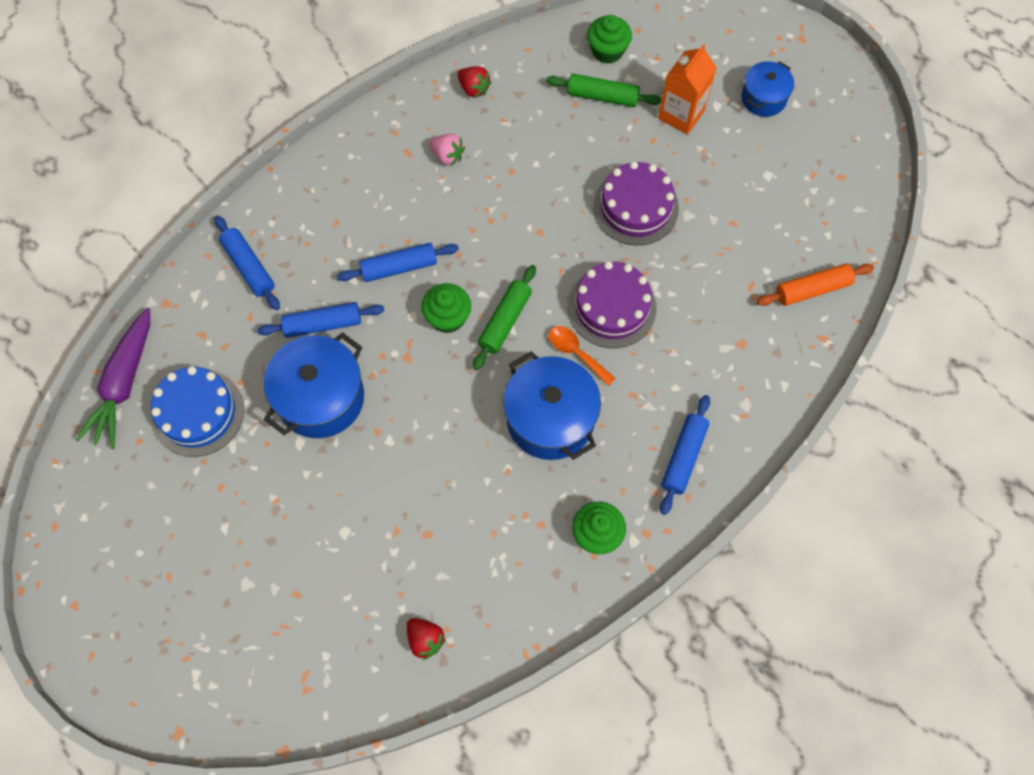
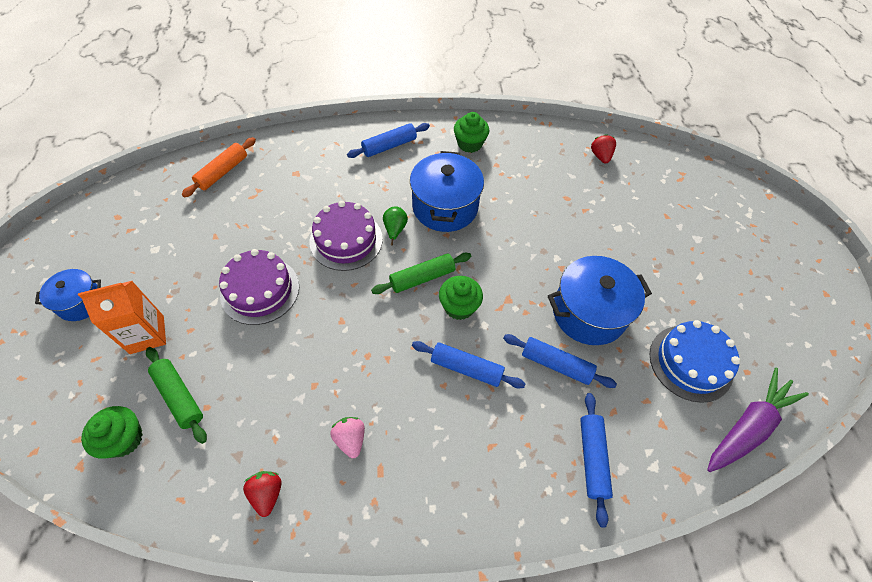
camera: 145 degrees left, 10 degrees down
orange spoon [549,326,616,386] -> green pear [383,206,408,245]
orange rolling pin [757,264,874,306] -> orange rolling pin turned 75 degrees counterclockwise [182,137,256,198]

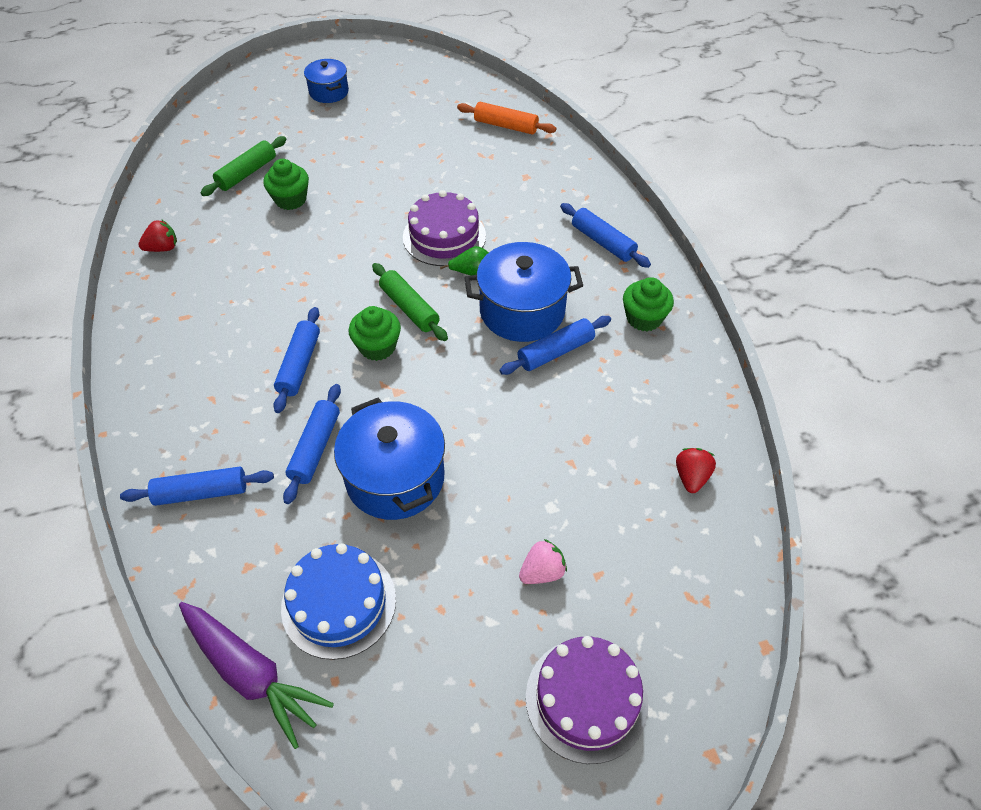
camera: 80 degrees right, 5 degrees down
orange carton [78,281,166,354] -> none
green cupcake [81,406,143,459] -> green cupcake moved to [263,159,309,210]
purple cake [219,249,299,325] -> purple cake moved to [526,636,649,764]
pink strawberry [330,417,365,458] -> pink strawberry moved to [519,539,567,584]
red strawberry [591,134,616,164] -> red strawberry turned 60 degrees counterclockwise [676,448,716,493]
none -> blue rolling pin [499,316,611,375]

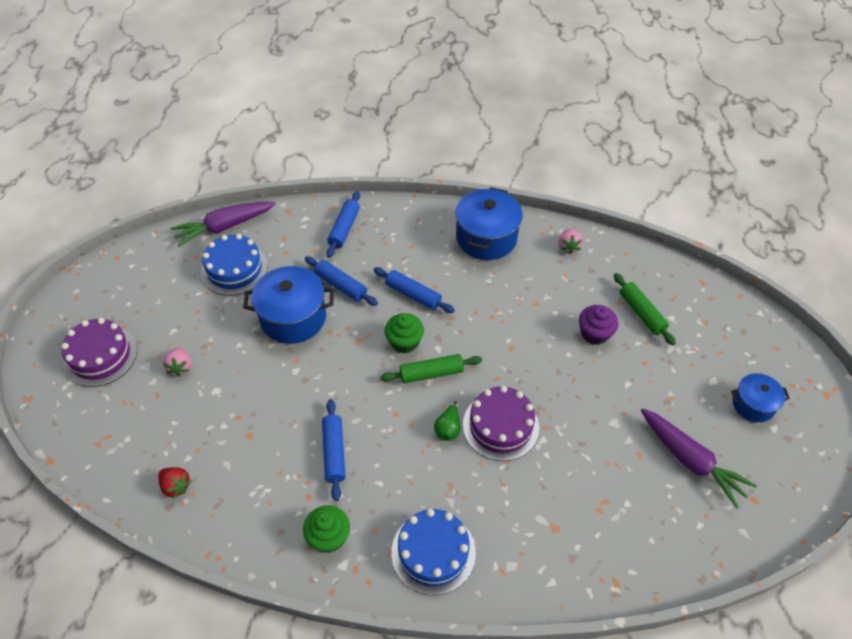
camera: 115 degrees right, 0 degrees up
red strawberry [138,219,177,252] -> pink strawberry [558,229,583,254]
green cupcake [263,159,309,210] -> purple cupcake [579,305,618,345]
orange rolling pin [457,102,556,135] -> none
blue pot [464,242,583,342] -> blue pot moved to [456,187,523,260]
blue rolling pin [560,203,651,268] -> blue cake [391,509,476,595]
none -> purple carrot [641,408,757,509]

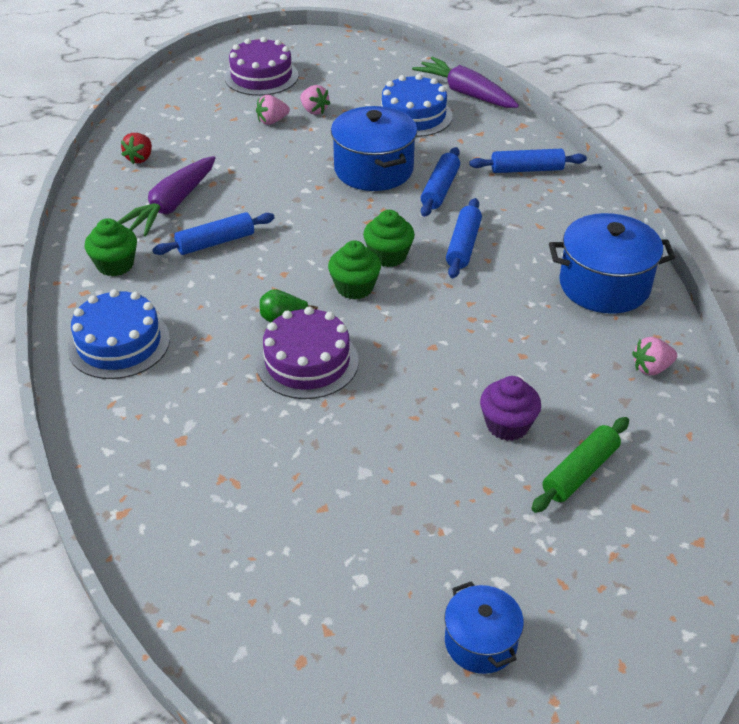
camera: 70 degrees right, 10 degrees down
green rolling pin [380,354,482,383] -> green cupcake [328,241,381,300]
purple carrot [641,408,757,509] -> purple carrot moved to [117,156,216,237]
none -> pink strawberry [300,85,330,115]

